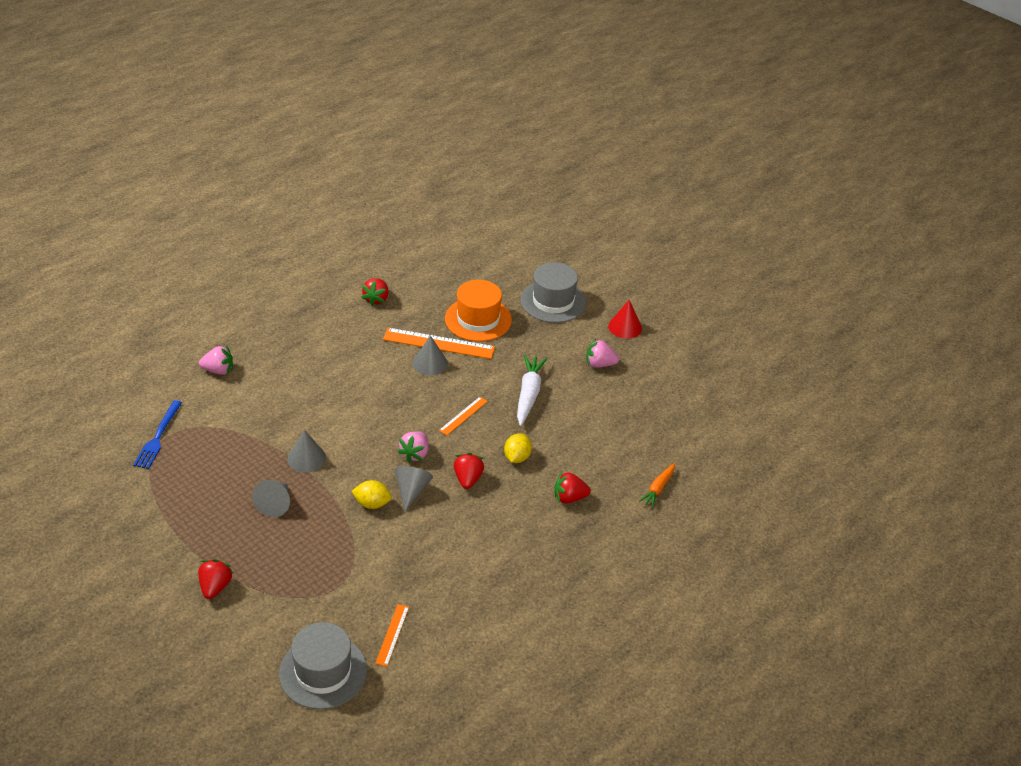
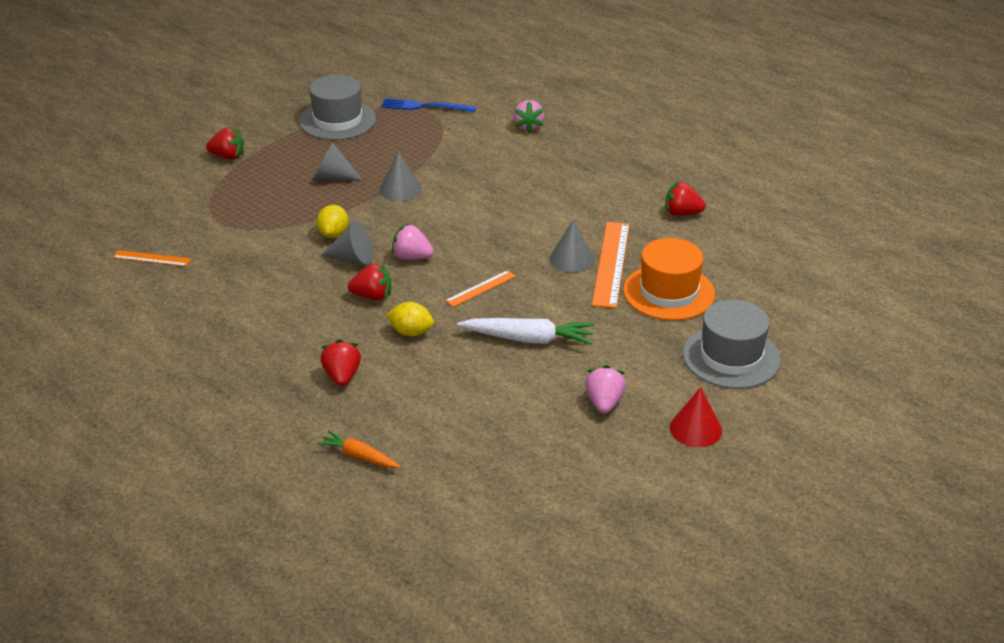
camera: 90 degrees right, 5 degrees down
grey hat [279,622,367,709] -> grey hat moved to [299,75,376,140]
orange ruler [439,397,488,435] -> orange ruler turned 75 degrees counterclockwise [445,270,516,307]

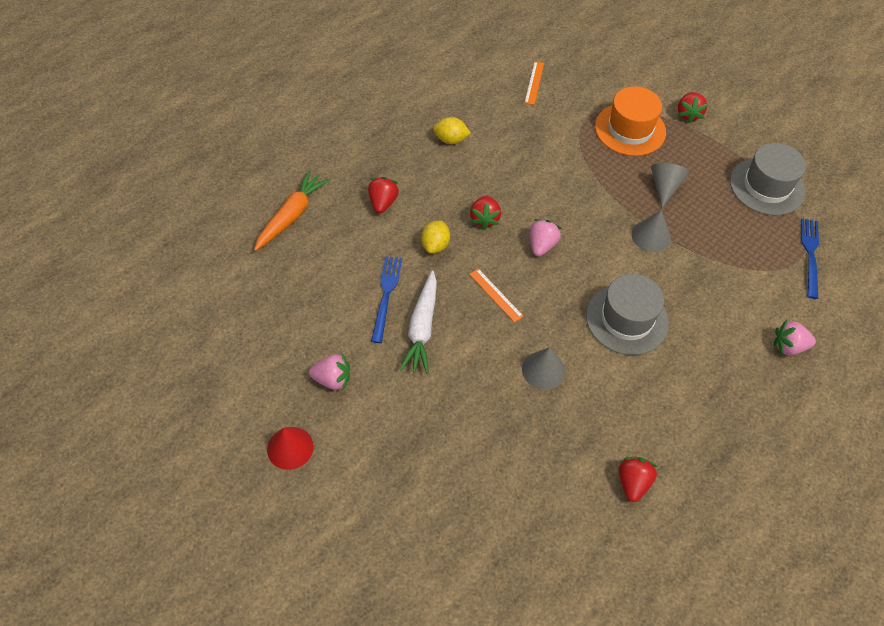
camera: 90 degrees right, 20 degrees up
yellow lemon [317,205,349,238] -> yellow lemon moved to [433,117,471,144]
orange carrot [317,431,401,468] -> orange carrot [254,170,330,251], size x1.65
grey cone [321,221,373,265] -> none
red strawberry [321,339,361,386] -> red strawberry turned 75 degrees counterclockwise [368,177,399,213]
orange ruler [592,222,630,308] -> none
orange hat [623,238,715,320] -> orange hat moved to [595,86,666,156]
grey hat [683,300,781,389] -> grey hat moved to [586,274,669,355]
none -> blue fork [371,256,402,343]

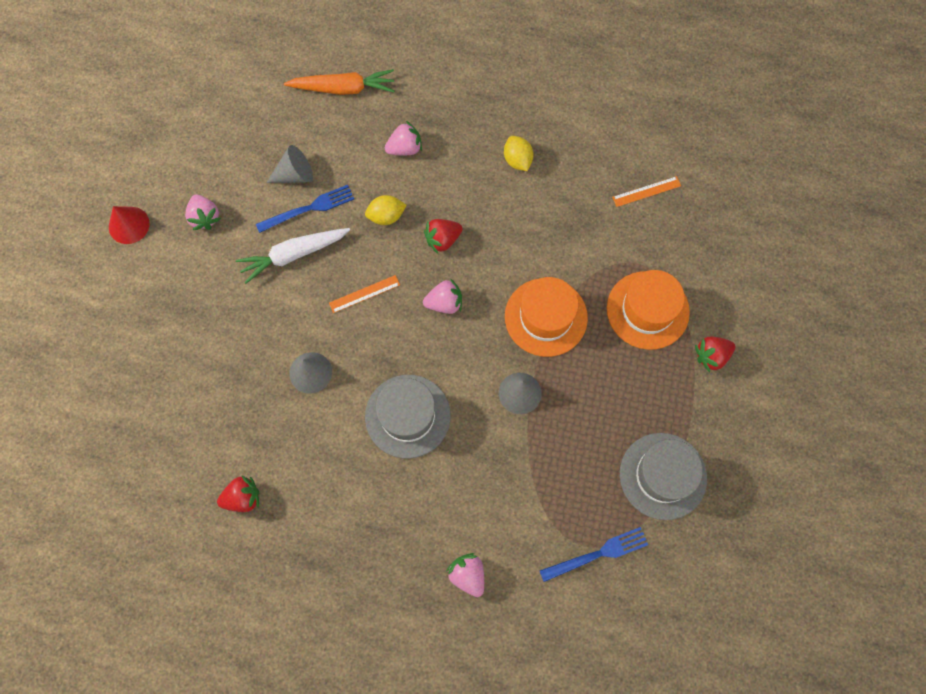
camera: 60 degrees right, 15 degrees up
red strawberry [368,177,399,213] -> pink strawberry [385,121,422,155]
orange ruler [469,268,524,323] -> orange ruler turned 45 degrees clockwise [329,275,400,313]
grey cone [651,163,690,208] -> grey cone moved to [266,145,313,183]
none -> orange hat [505,277,588,357]

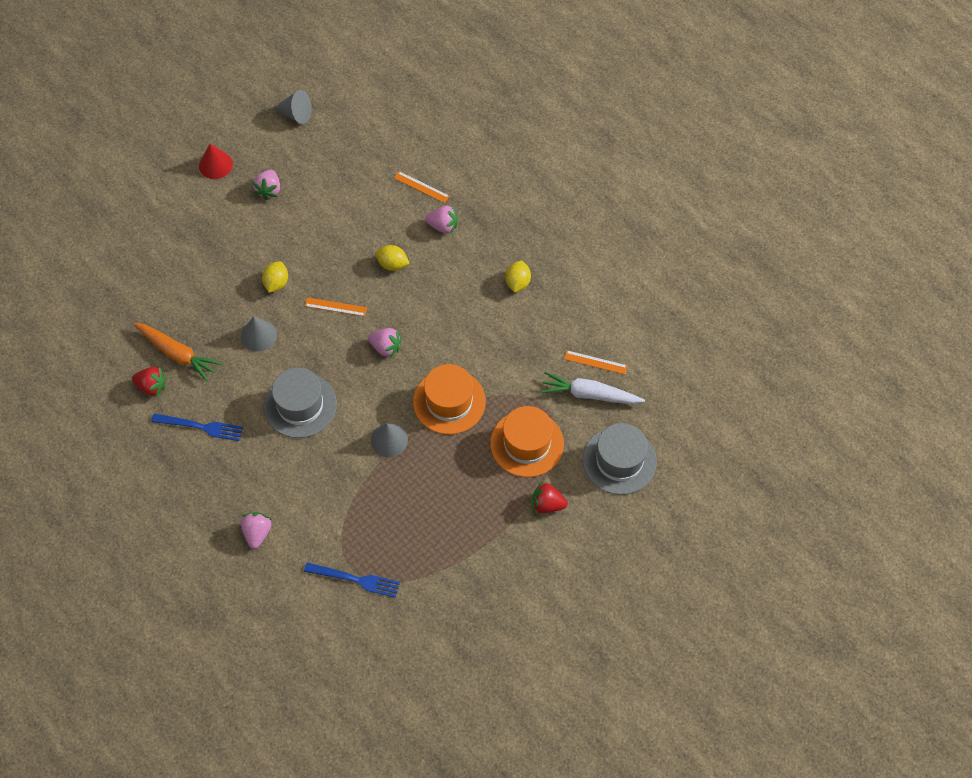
camera: 35 degrees right, 10 degrees down
white carrot [236,228,350,284] -> white carrot moved to [541,372,645,404]
blue fork [256,185,354,233] -> blue fork moved to [151,413,243,441]
grey cone [266,145,313,183] -> grey cone moved to [273,90,312,124]
orange carrot [284,69,394,95] -> orange carrot moved to [133,323,222,381]
red strawberry [424,219,463,254] -> none
grey hat [620,433,707,520] -> grey hat moved to [583,423,657,495]
none -> yellow lemon [262,261,288,293]
none -> orange ruler [394,171,449,203]

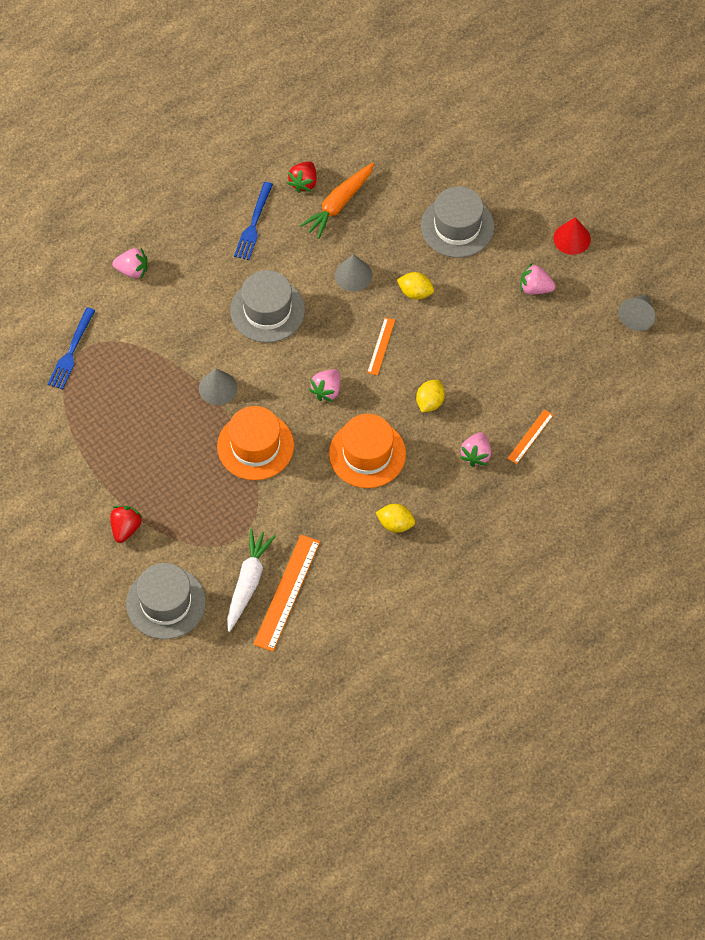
camera: 95 degrees right, 0 degrees up
orange hat [490,406,564,477] -> orange hat moved to [329,414,406,488]
orange ruler [564,350,628,374] -> orange ruler [253,535,320,652], size x1.84
none -> grey hat [421,186,494,258]

